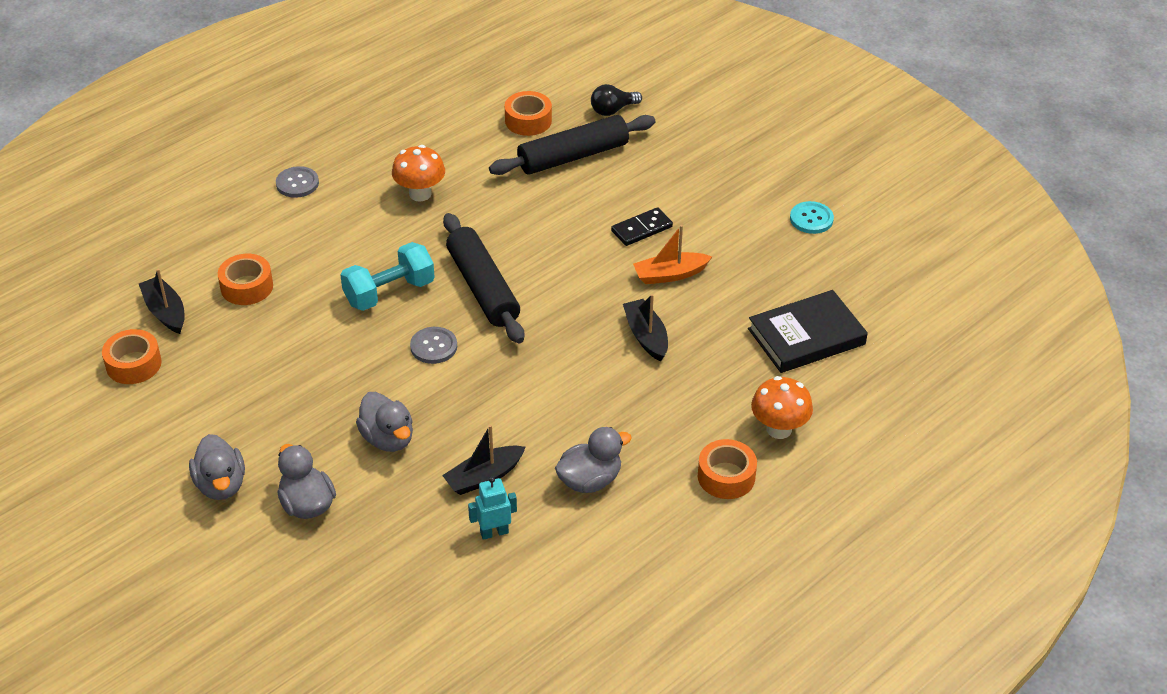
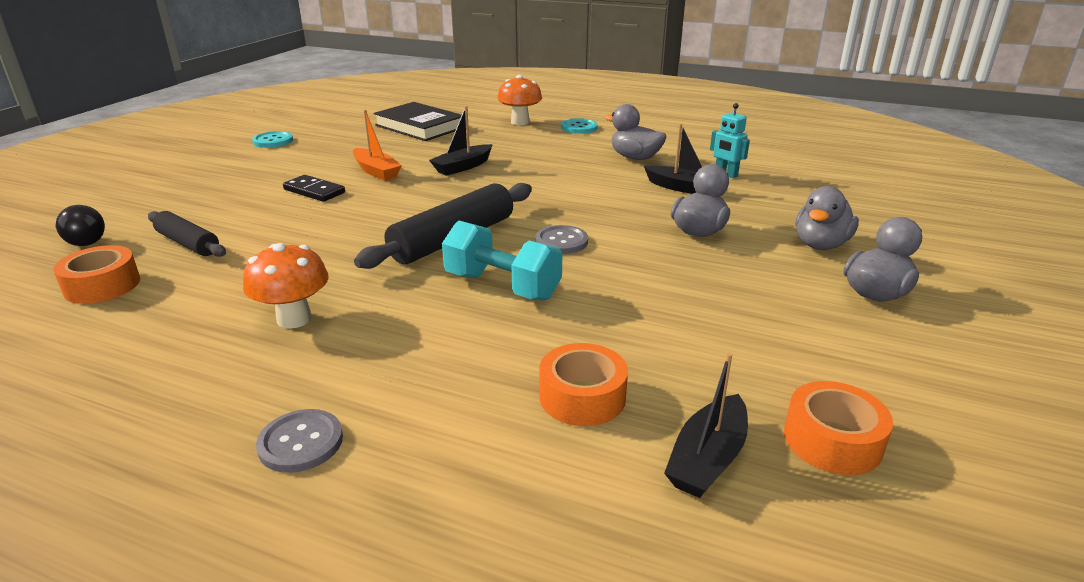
camera: 115 degrees left, 15 degrees down
black rolling pin [489,115,655,175] -> black rolling pin [148,211,226,257], size x0.60
orange tape [698,439,757,499] -> turquoise button [561,118,597,134]

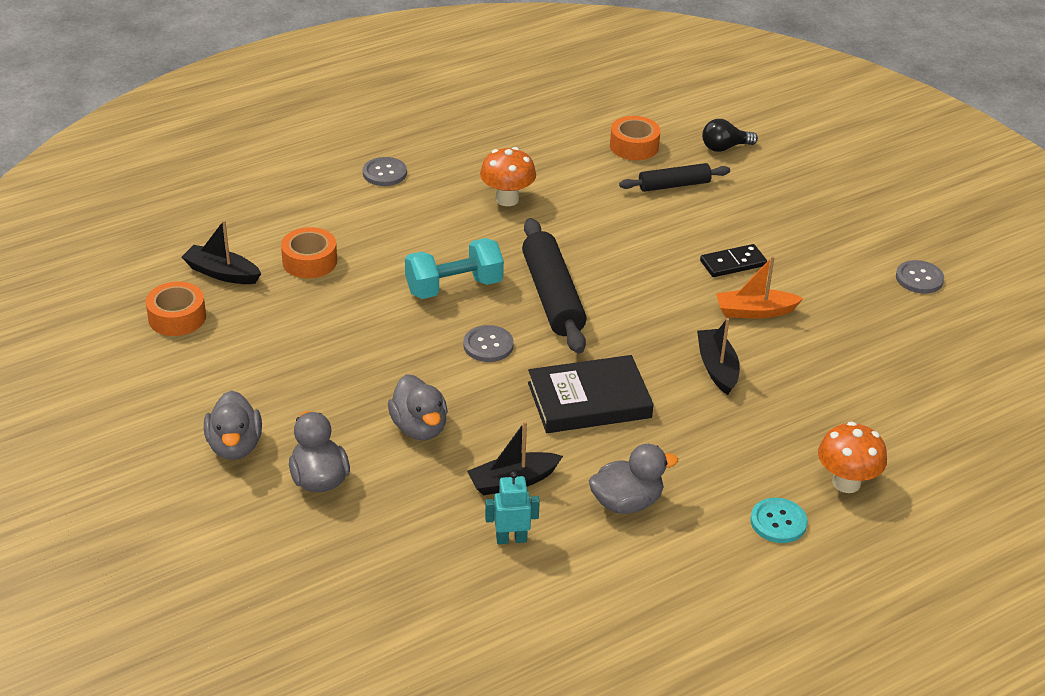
camera: 125 degrees right, 10 degrees up
turquoise button [252,131,293,148] -> grey button [896,260,944,294]
black book [374,102,462,141] -> black book moved to [528,355,654,433]
black boat [664,352,748,498] -> black boat turned 45 degrees counterclockwise [182,220,261,284]

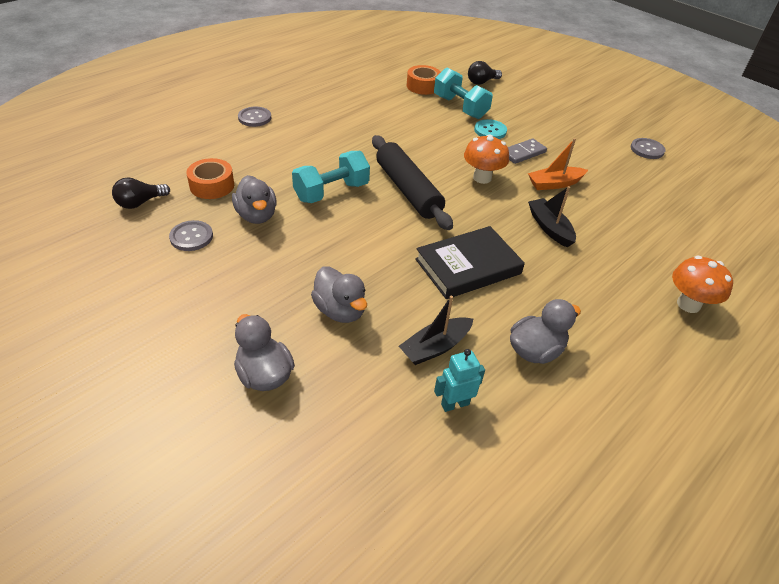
camera: 15 degrees left, 5 degrees up
orange tape [146,282,206,336] -> none
black boat [182,220,261,284] -> black light bulb [112,177,170,209]
grey duck [204,390,262,460] -> grey duck moved to [232,175,277,224]
grey button [463,325,514,362] -> grey button moved to [169,220,213,251]
orange mushroom [480,147,536,206] -> orange mushroom moved to [464,134,509,184]
black rolling pin [619,163,730,192] -> turquoise dumbbell [434,68,493,119]
black domino [700,244,767,277] -> grey domino [508,138,547,164]
turquoise button [750,498,808,543] -> turquoise button moved to [474,119,507,139]

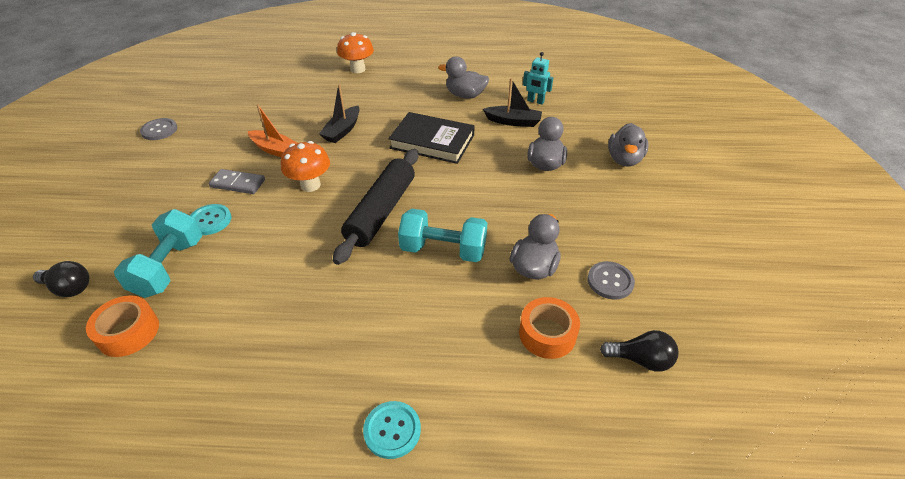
camera: 130 degrees left, 0 degrees up
grey button [238,106,271,127] -> turquoise button [363,401,421,459]

